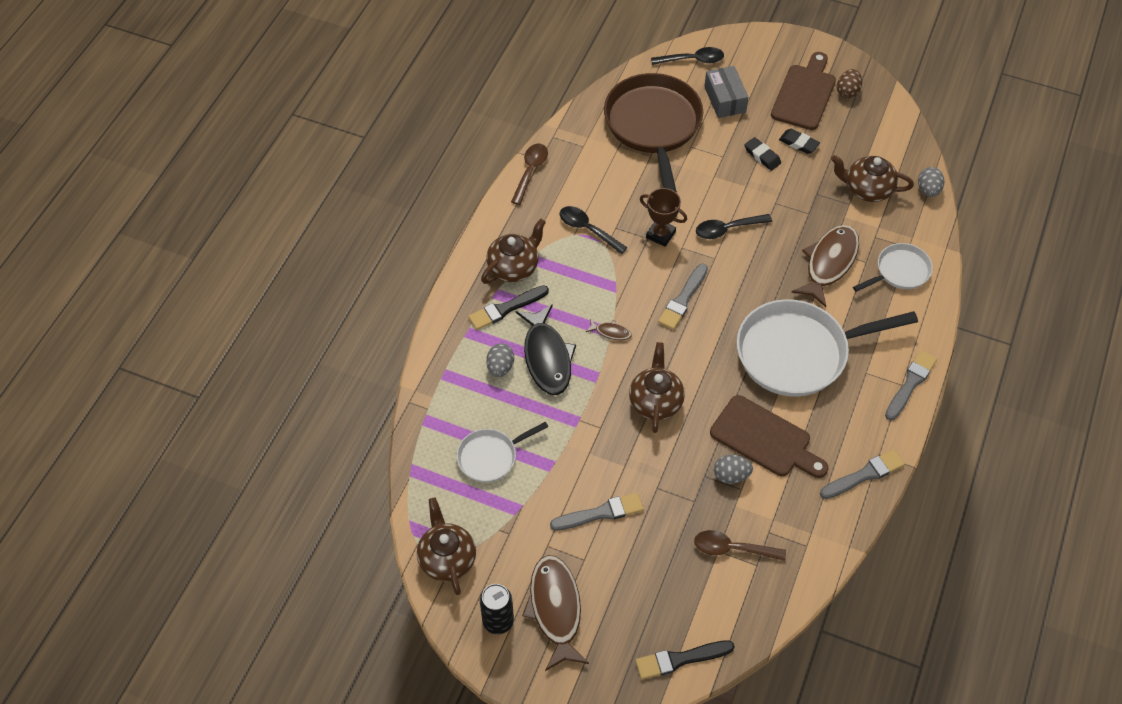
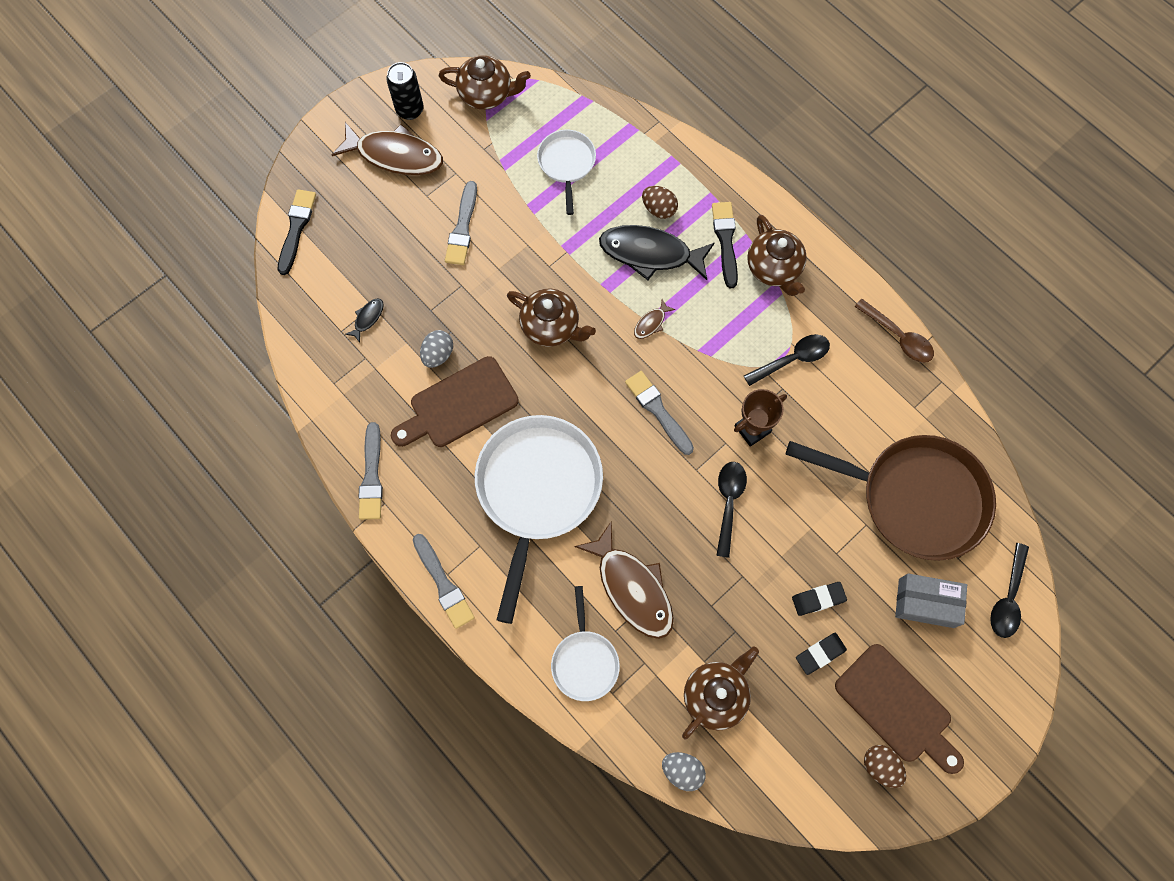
camera: 115 degrees right, 15 degrees up
grey egg [486,343,514,377] -> brown egg [642,186,678,219]
brown spoon [694,530,786,561] -> black fish [345,298,384,343]

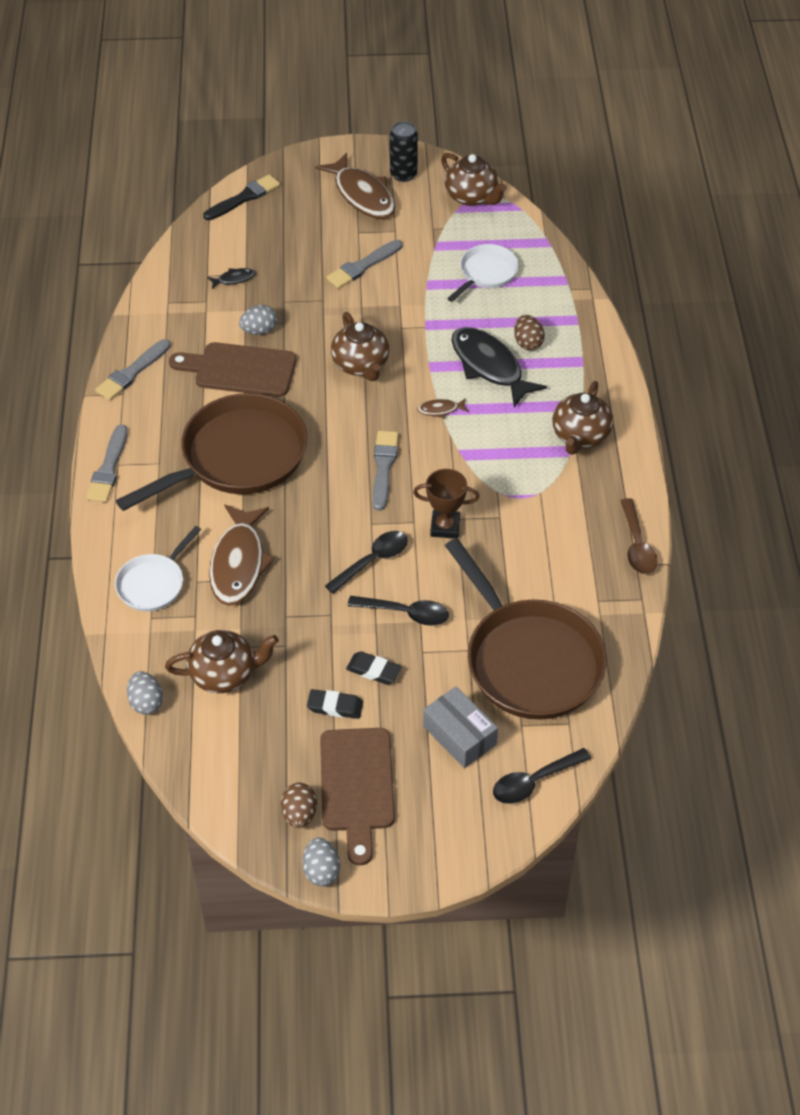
camera: 40 degrees right, 20 degrees down
white pan [475,415,603,624] -> brown pan [116,393,307,511]
black brush [712,202,738,288] -> none
black spoon [744,334,830,386] -> black spoon moved to [347,596,449,626]
none -> grey egg [303,838,340,886]

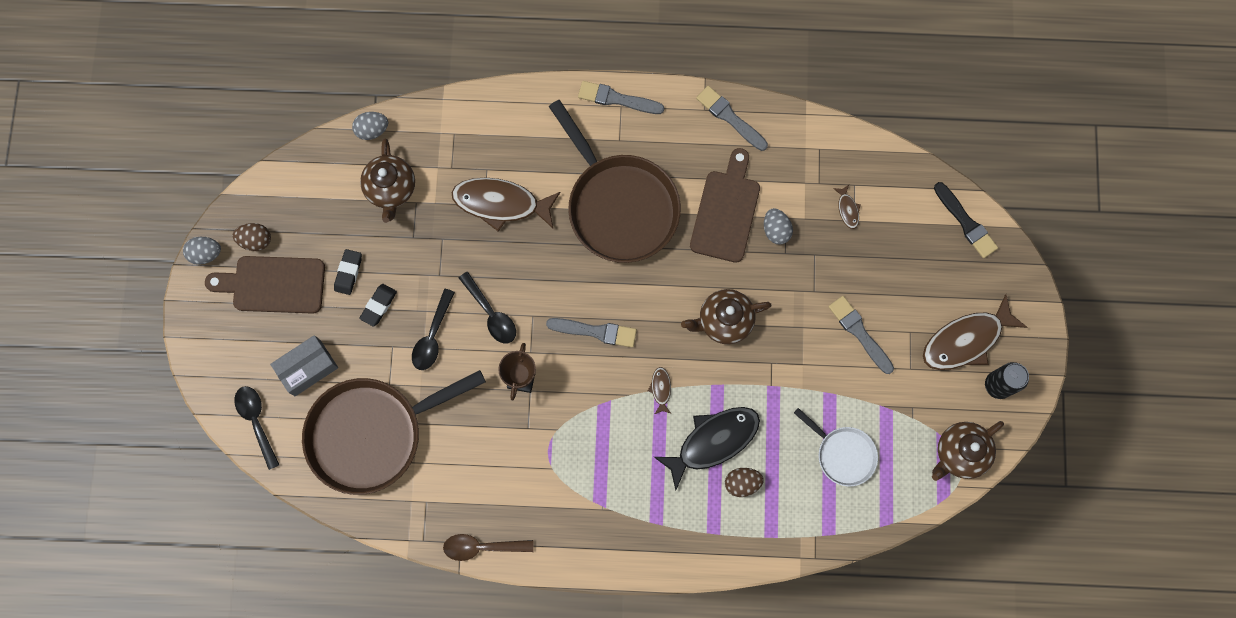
camera: 95 degrees right, 25 degrees up
white pan [115,526,201,611] -> none
black fish [207,268,255,289] -> brown fish [833,185,861,229]
brown teapot [552,381,613,455] -> none

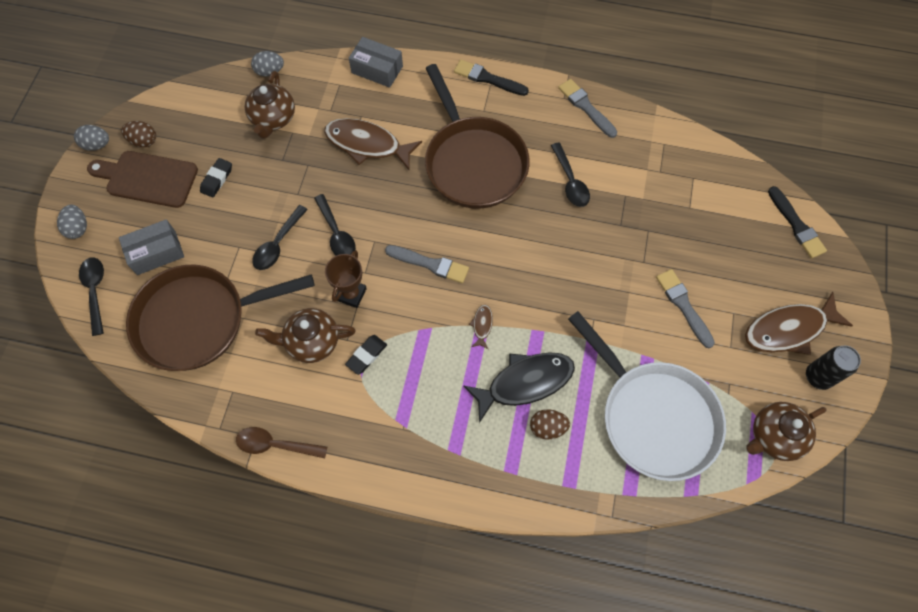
camera: 10 degrees right, 10 degrees down
black eraser [359,284,397,327] -> black eraser moved to [345,335,387,375]
grey brush [578,81,664,114] -> black brush [454,60,529,96]
brown teapot [681,289,772,344] -> brown teapot moved to [255,308,356,363]
brown cutting board [690,148,760,263] -> black spoon [551,143,590,207]
grey egg [764,208,793,245] -> grey egg moved to [57,204,87,239]
white pan [794,408,878,487] -> white pan [568,311,726,481], size x1.96
brown fish [833,185,861,229] -> none
none -> grey box [349,37,403,88]

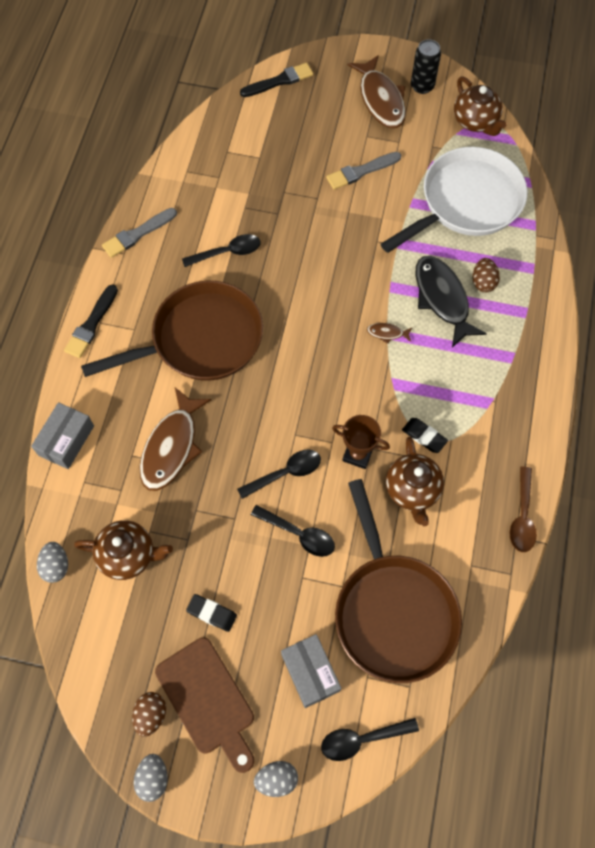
camera: 90 degrees left, 0 degrees up
brown cutting board [87,151,198,208] -> brown cutting board turned 45 degrees counterclockwise [155,637,254,773]
grey brush [385,245,469,283] -> none

